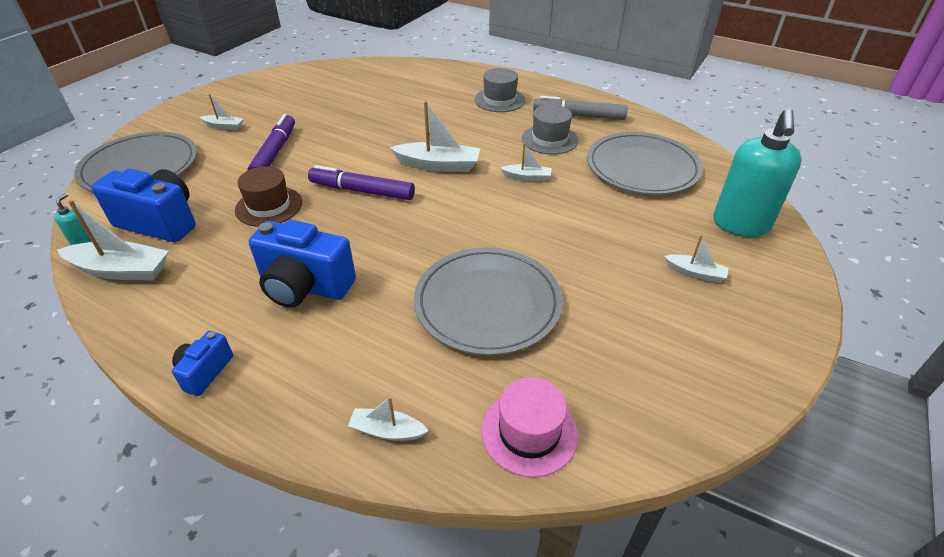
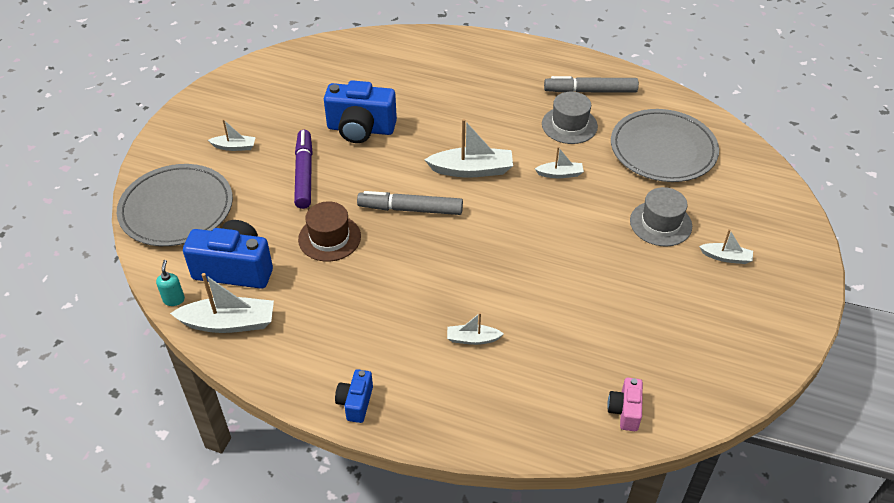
camera: 10 degrees left, 5 degrees up
blue camera [249,220,356,308] -> blue camera moved to [324,80,397,143]
purple marker [308,165,415,200] -> grey marker [357,191,463,215]
white boat [348,396,428,441] -> white boat moved to [447,312,504,345]
grey plate [414,247,563,355] -> none
grey hat [475,68,525,112] -> grey hat moved to [630,187,692,246]
pink hat [481,377,578,477] -> pink camera [607,378,643,431]
turquoise soap dispenser [713,108,801,237] -> none

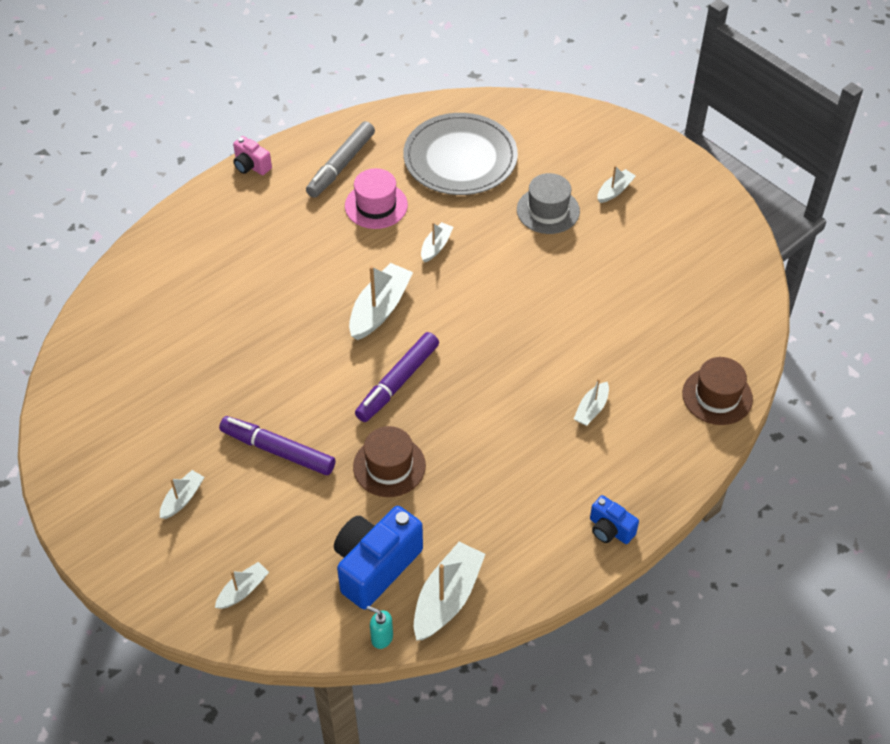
camera: 60 degrees left, 5 degrees up
grey plate [117,164,233,246] -> white boat [215,562,269,609]
blue camera [324,80,397,143] -> none
grey marker [357,191,463,215] -> purple marker [355,332,439,422]
grey hat [542,92,598,144] -> pink hat [345,168,408,229]
pink camera [607,378,643,431] -> pink camera moved to [233,136,272,175]
none -> brown hat [682,357,753,425]

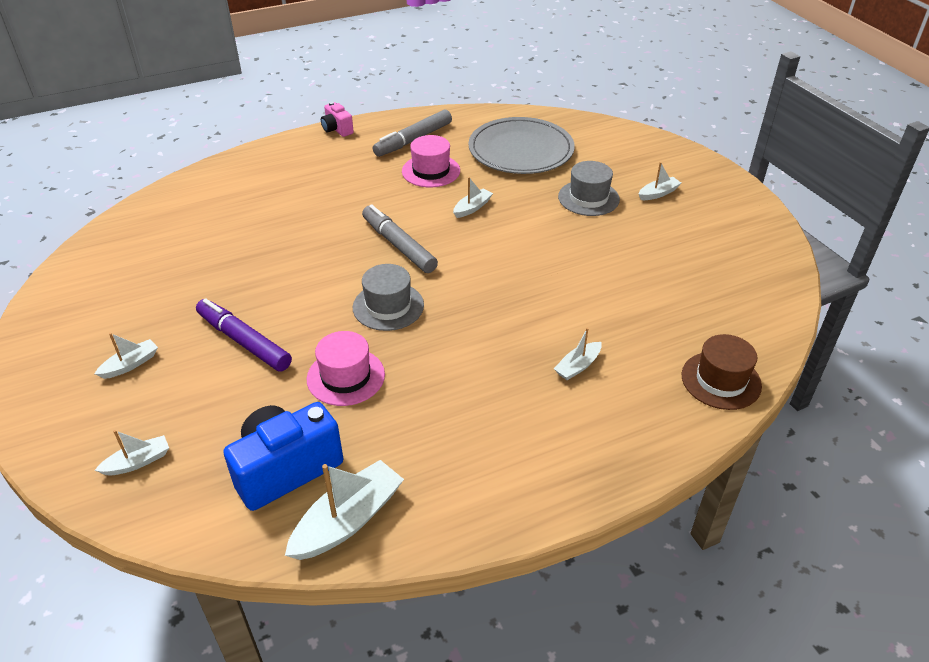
camera: 15 degrees right, 10 degrees down
white boat [349,263,413,340] -> grey marker [362,205,438,273]
brown hat [353,426,426,497] -> pink hat [307,331,385,406]
purple marker [355,332,439,422] -> grey hat [353,264,424,331]
turquoise soap dispenser [367,606,393,649] -> none
blue camera [590,495,639,544] -> none

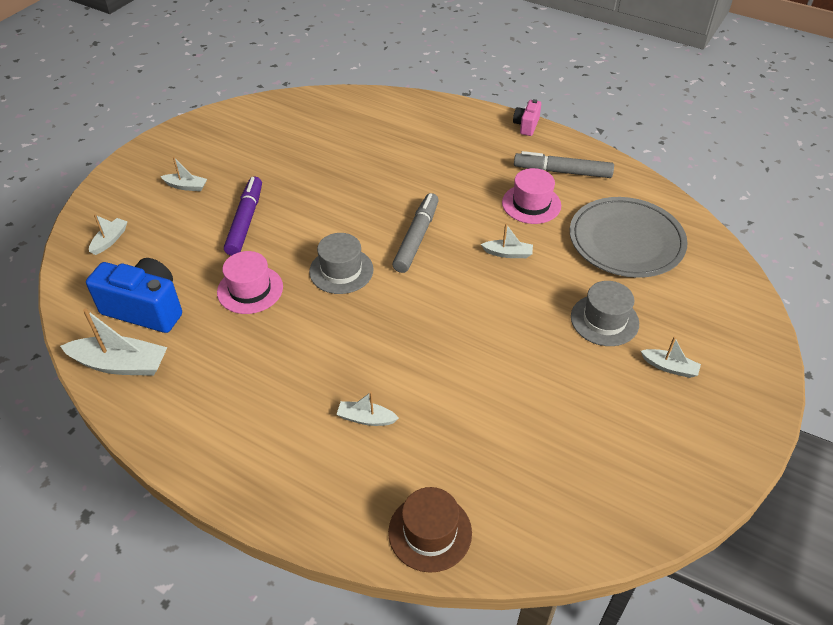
camera: 55 degrees right, 5 degrees up
white boat [95,430,169,475] -> white boat turned 90 degrees counterclockwise [89,214,127,255]

